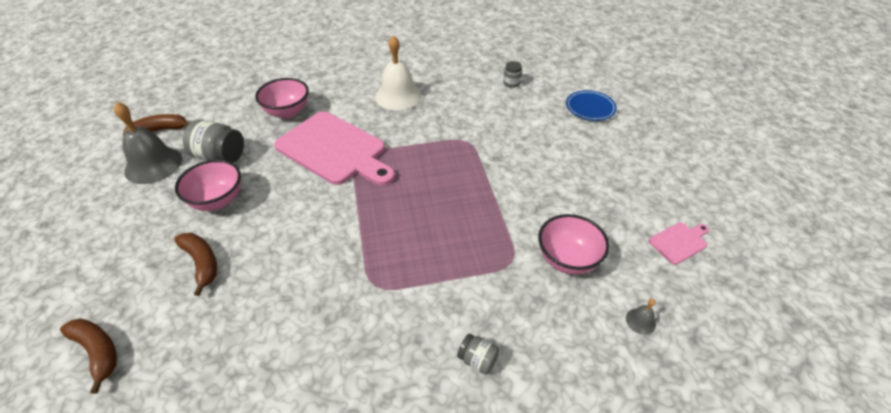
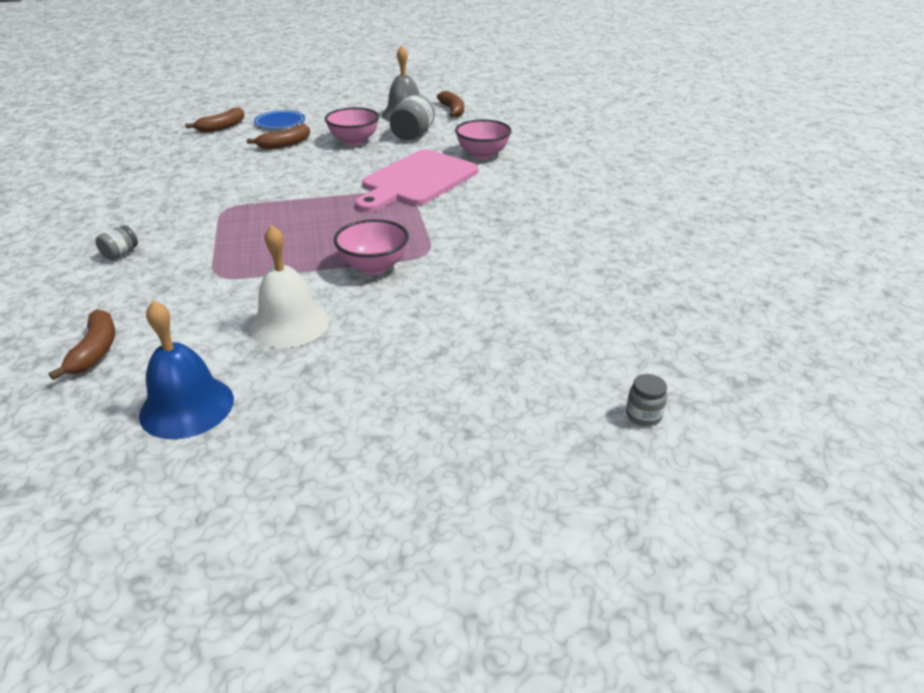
camera: 90 degrees right, 10 degrees down
white bell [375,35,422,110] -> white bell moved to [250,225,329,348]
grey jar [503,61,522,88] -> grey jar moved to [626,374,667,426]
pink bowl [538,214,610,275] -> pink bowl moved to [334,219,409,275]
blue plate [566,90,617,121] -> blue plate moved to [254,110,305,129]
grey bell [626,299,656,335] -> brown banana [49,309,115,380]
pink cutting board [649,222,709,265] -> blue bell [139,300,234,439]

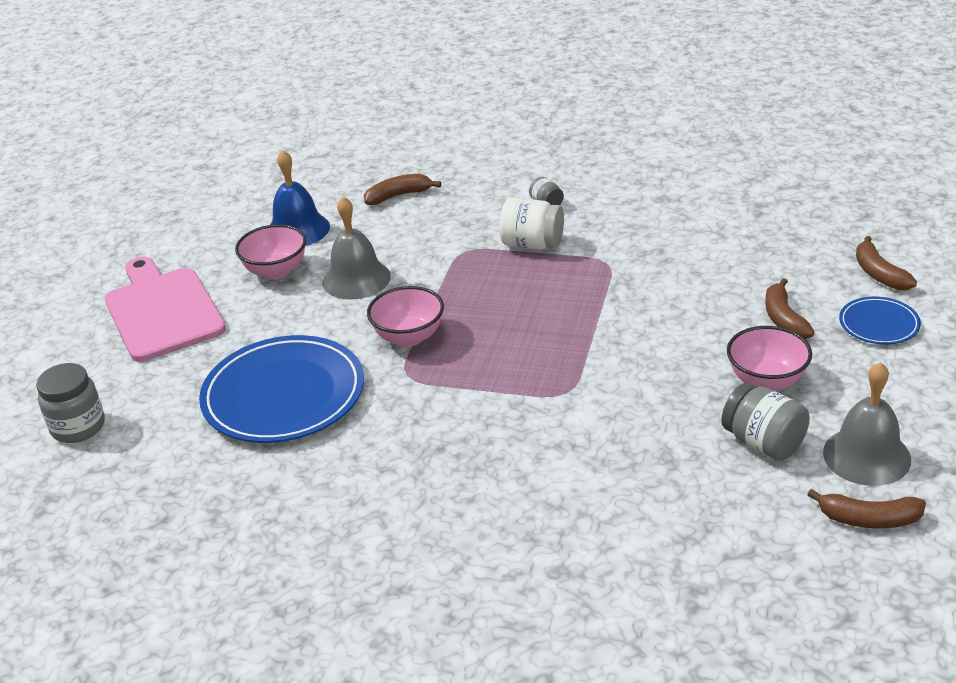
camera: 120 degrees right, 0 degrees up
brown banana [49,309,115,380] -> brown banana turned 135 degrees clockwise [364,174,441,205]
white bell [250,225,329,348] -> grey bell [323,196,391,300]
pink cutting board [356,149,479,212] -> pink cutting board moved to [105,256,226,362]
pink bowl [455,119,511,159] -> pink bowl moved to [235,224,306,279]
grey jar [626,374,667,426] -> grey jar [36,363,105,443], size x1.82
none -> blue plate [199,335,364,443]
none -> white jar [499,198,564,249]

